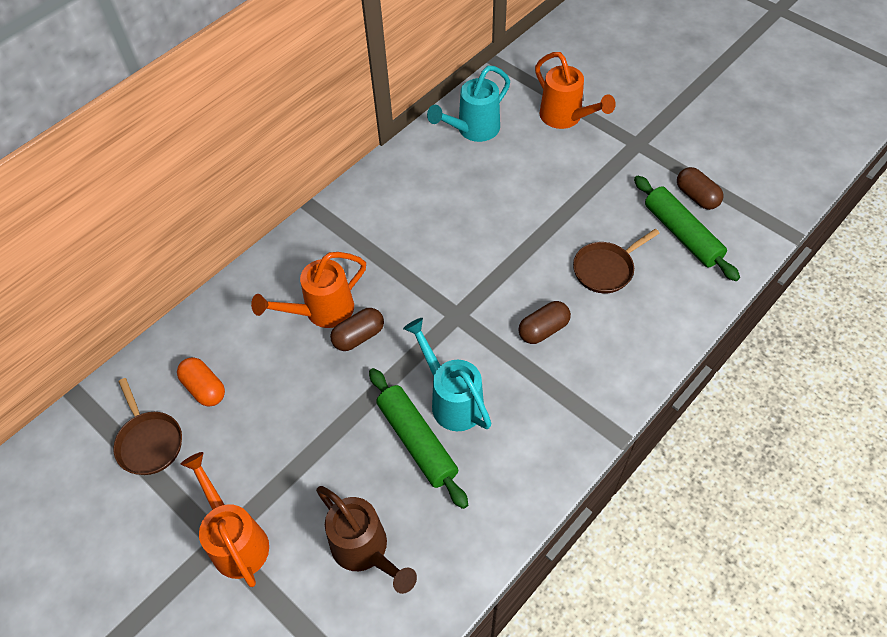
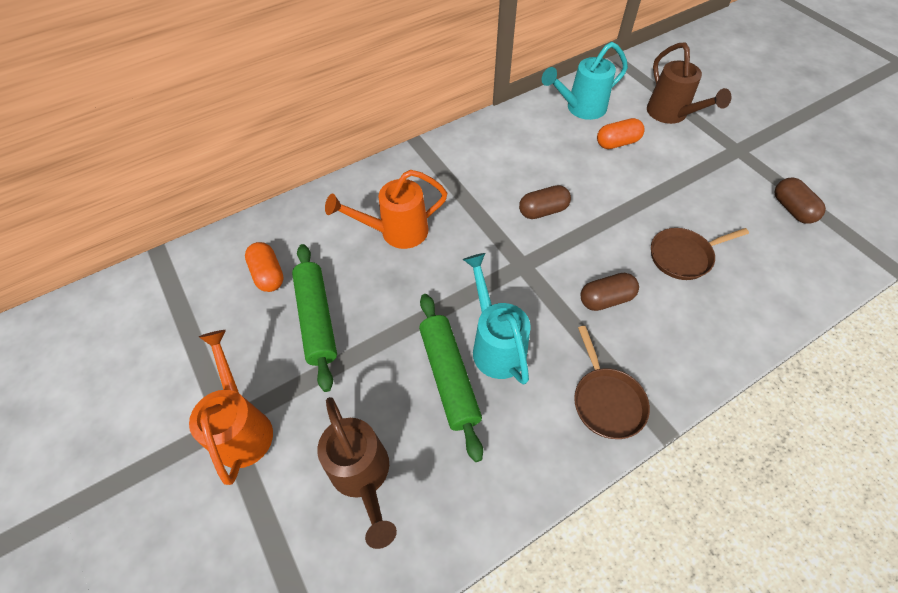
camera: 15 degrees right, 0 degrees up
brown pan [113,378,182,475] -> brown pan moved to [574,326,650,439]
brown capsule [330,308,384,351] -> brown capsule moved to [519,185,571,219]
orange watering can [535,52,616,129] -> brown watering can [647,42,731,124]
green rolling pin [634,175,740,281] -> green rolling pin moved to [292,244,337,392]
none -> orange capsule [597,118,644,149]

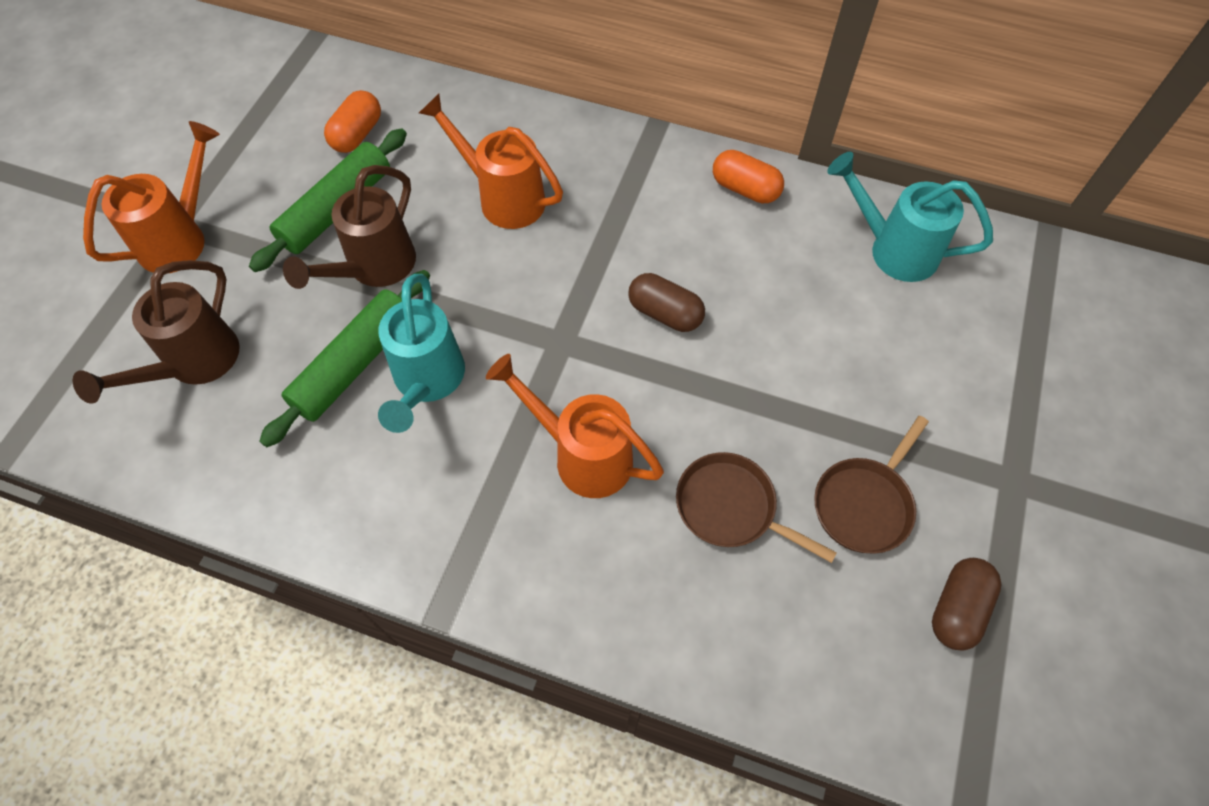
camera: 50 degrees right, 5 degrees up
turquoise watering can [463,253,531,384] -> turquoise watering can turned 150 degrees clockwise [378,274,465,433]
brown pan [574,326,650,439] -> brown pan moved to [814,416,929,554]
brown capsule [581,273,639,311] -> orange watering can [486,354,664,498]
orange capsule [597,118,644,149] -> orange capsule moved to [713,150,784,203]
brown watering can [647,42,731,124] -> brown watering can moved to [283,165,416,289]

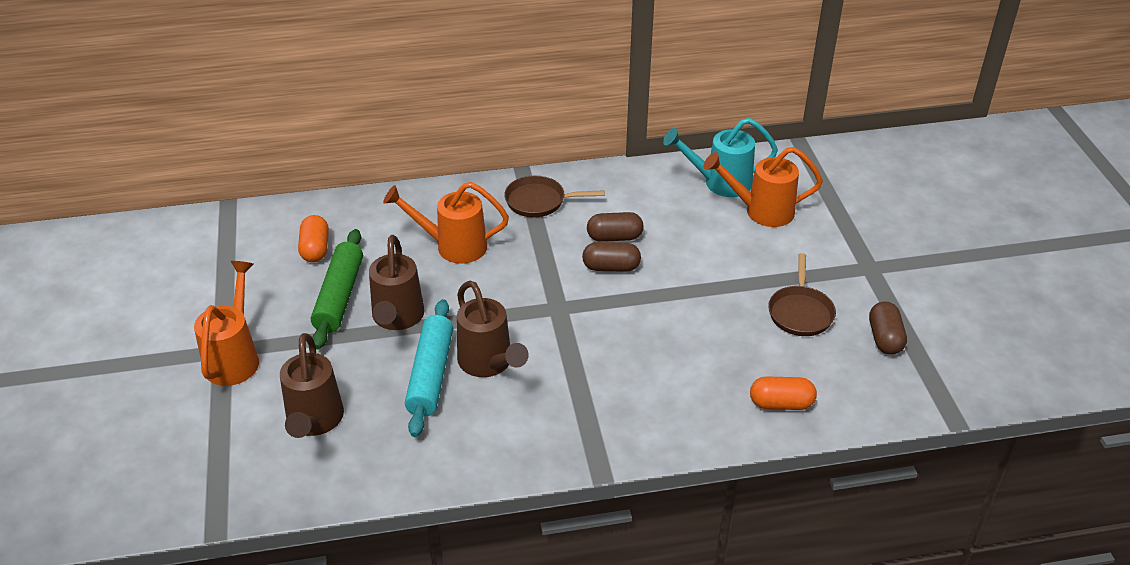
camera: 30 degrees left, 20 degrees down
green rolling pin [259,270,430,447] -> turquoise rolling pin [405,299,453,437]
turquoise watering can [378,274,465,433] -> brown watering can [457,281,529,377]
orange watering can [486,354,664,498] -> orange watering can moved to [704,147,823,227]
brown pan [676,452,837,563] -> brown pan moved to [504,176,605,217]
orange capsule [713,150,784,203] -> orange capsule moved to [750,376,817,410]
none -> brown capsule [587,212,644,242]

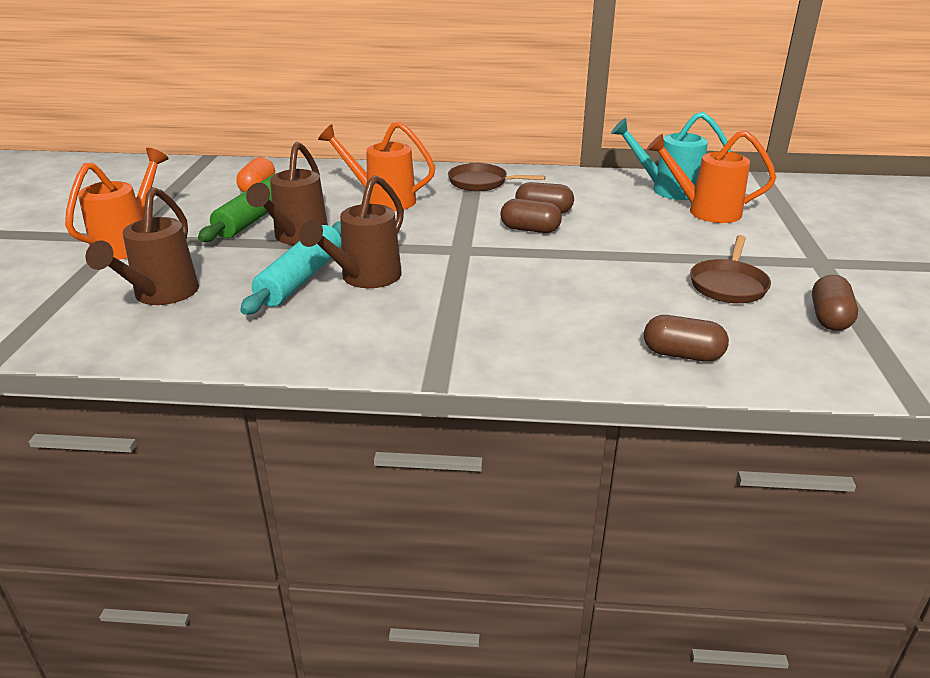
camera: 15 degrees right, 10 degrees down
brown watering can [457,281,529,377] -> brown watering can turned 45 degrees clockwise [299,175,404,288]
orange capsule [750,376,817,410] -> brown capsule [644,315,729,362]

